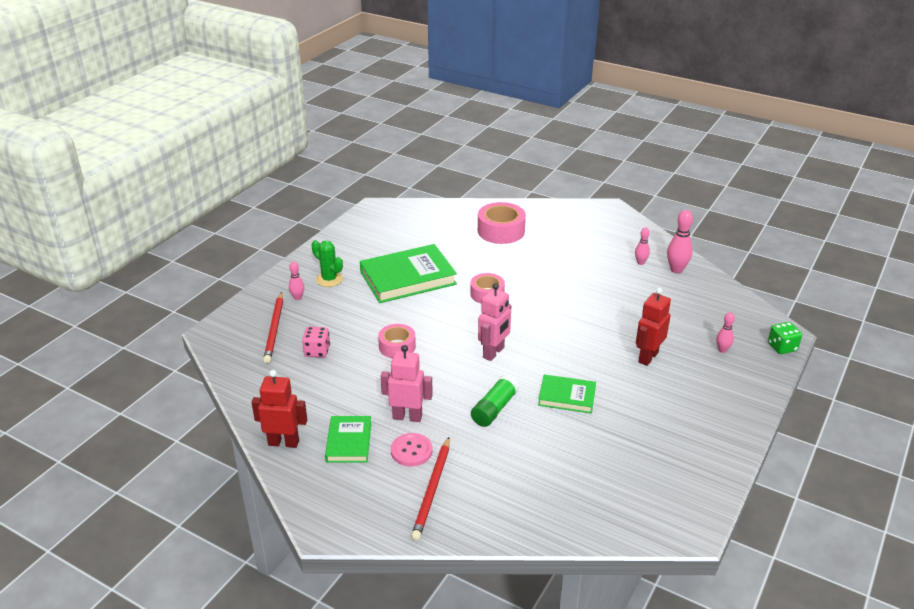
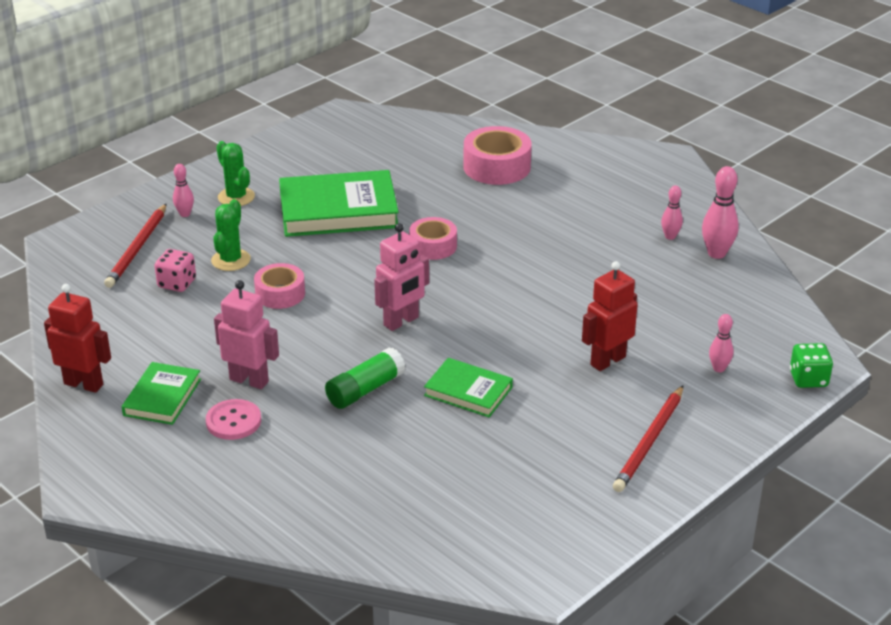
camera: 15 degrees right, 0 degrees up
red pencil [411,437,450,541] -> red pencil moved to [613,386,683,492]
none -> green cactus [211,199,251,271]

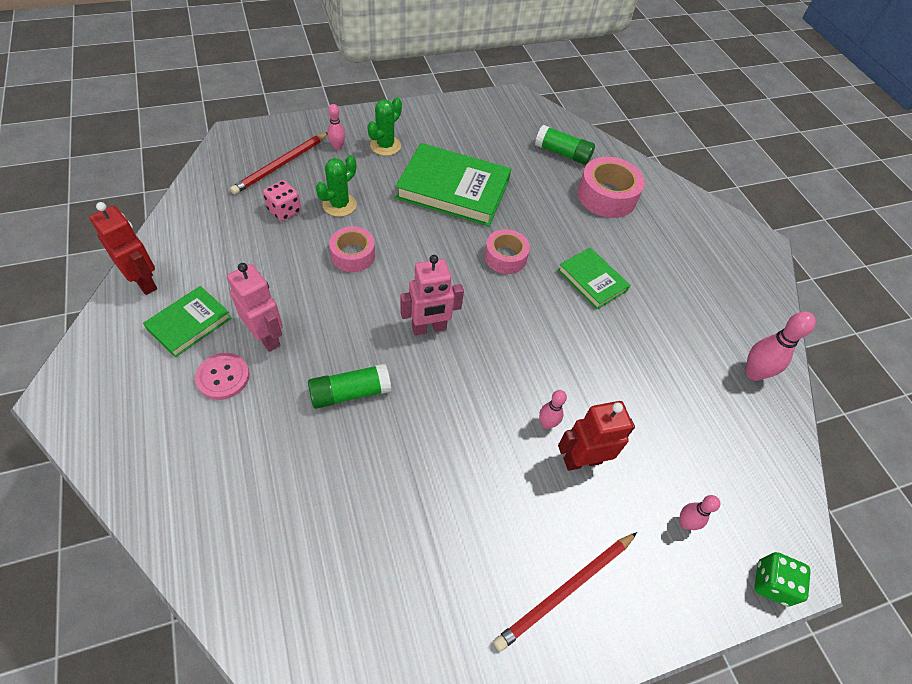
camera: 20 degrees right, 20 degrees up
green cactus [216,141,255,206] -> green cactus turned 45 degrees clockwise [367,97,402,156]
green book [424,358,513,417] -> green book moved to [558,248,630,309]
pink bowling pin [661,186,683,240] -> pink bowling pin moved to [539,390,567,429]
none -> green glue stick [535,125,595,165]

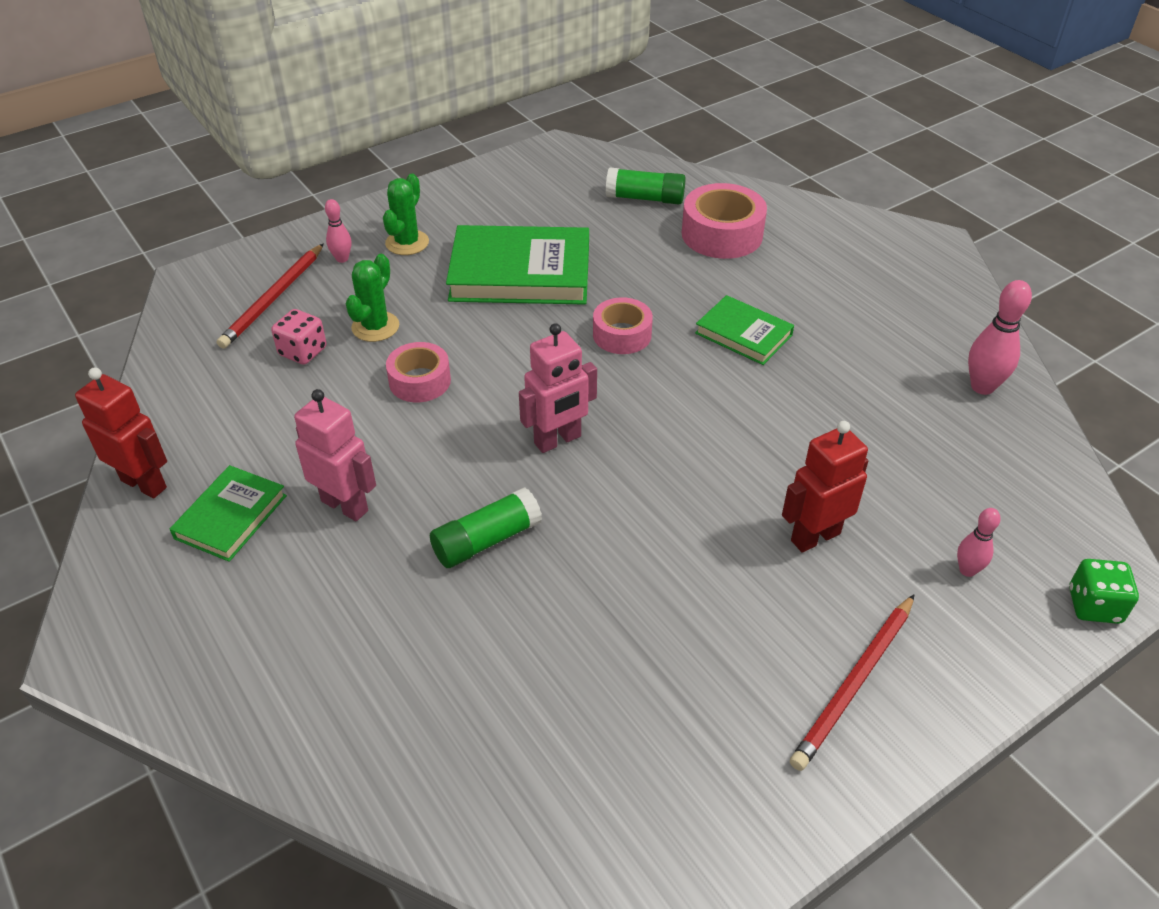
camera: 10 degrees left, 10 degrees down
pink button [195,353,250,400] -> none
pink bowling pin [539,390,567,429] -> none

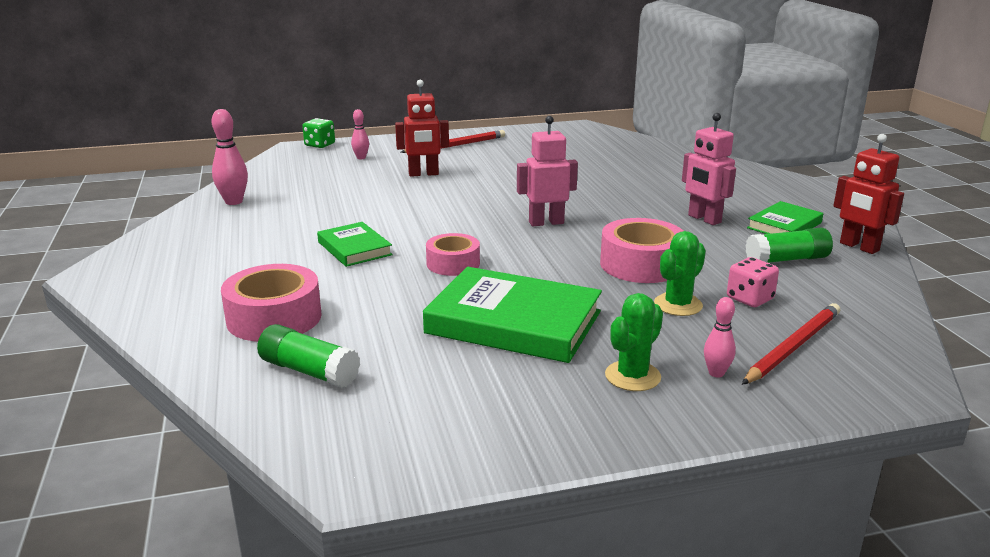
camera: 160 degrees left, 20 degrees down
pink tape [386,342,451,402] -> pink tape [600,218,683,283], size x1.54
green glue stick [430,487,542,568] -> green glue stick moved to [746,227,833,263]

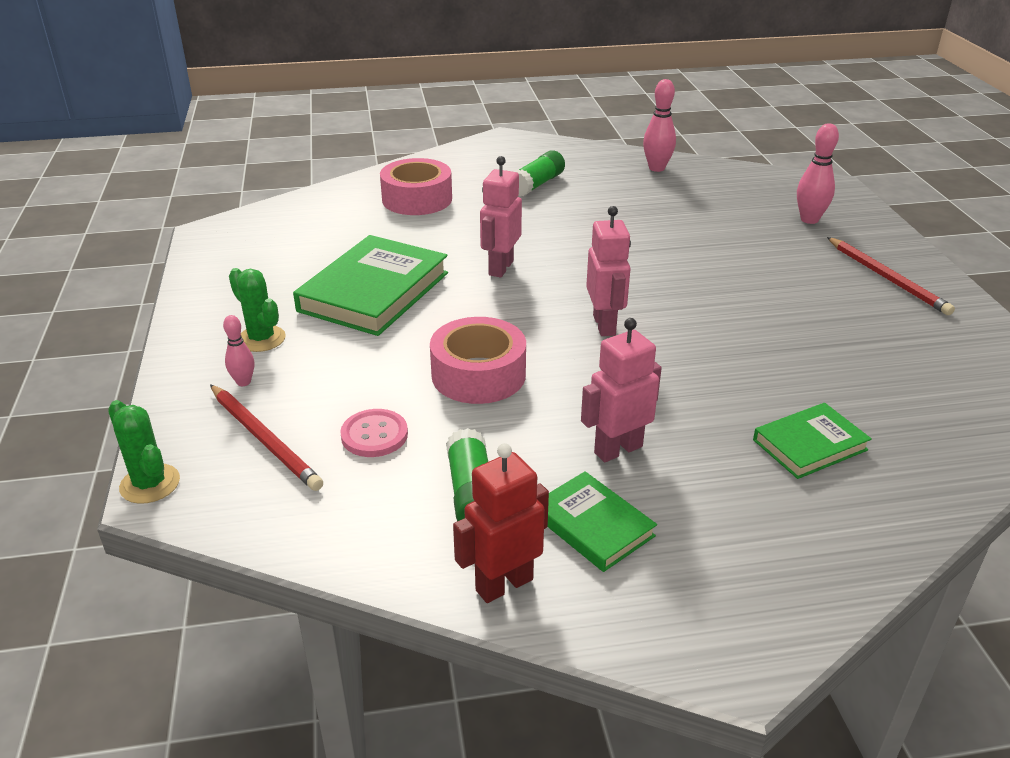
camera: 95 degrees right, 10 degrees up
green glue stick [257,324,360,388] -> green glue stick moved to [515,150,565,197]
green dice [302,118,335,148] -> none
green book [317,222,393,267] -> green book moved to [753,403,872,479]
pink bowling pin [351,109,369,159] -> pink bowling pin [797,123,839,224], size x1.66
red robot [395,80,449,177] -> none
pink tape [426,233,480,276] -> pink robot [480,156,522,278]
green cactus [654,231,706,316] -> green cactus moved to [108,400,180,504]
pink dice [727,257,779,307] -> pink button [340,409,408,457]

